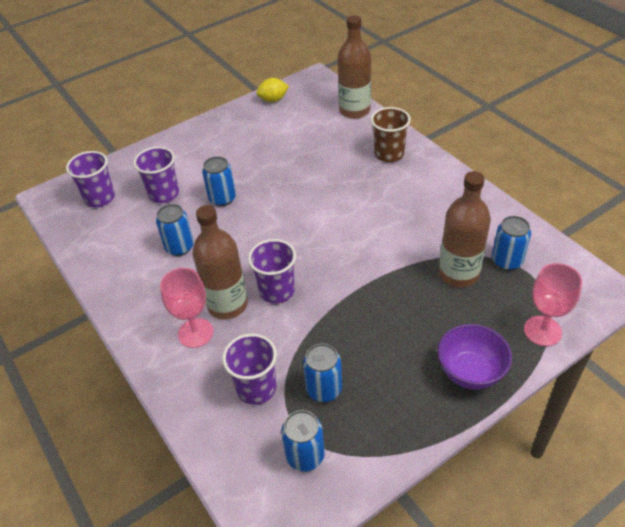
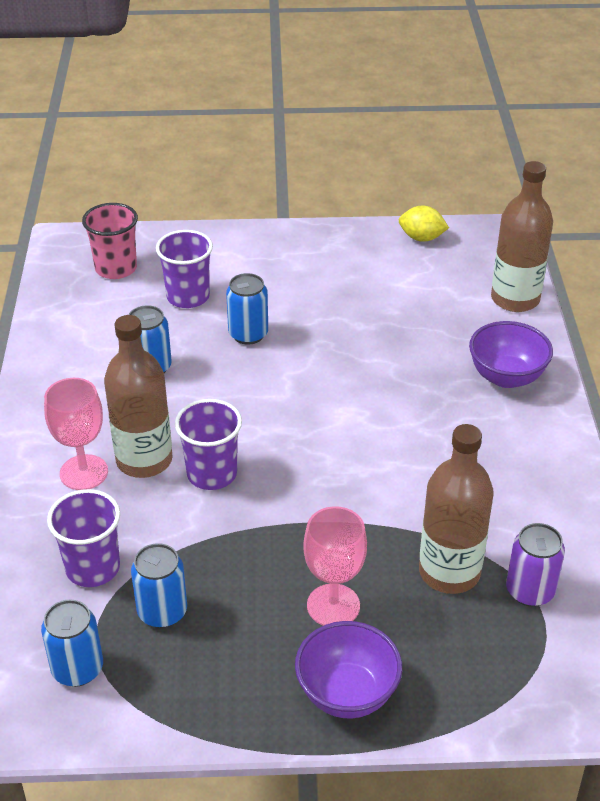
camera: 30 degrees right, 5 degrees down
purple cup [66,151,115,207] -> pink cup [82,203,138,279]
brown cup [371,107,411,162] -> purple bowl [469,321,553,388]
blue can [492,216,531,270] -> purple can [506,523,565,607]
pink goblet [524,263,582,346] -> pink goblet moved to [303,506,367,626]

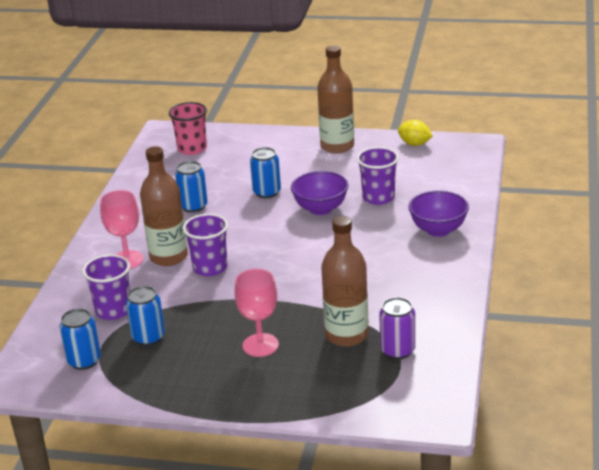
camera: 15 degrees right, 10 degrees down
purple cup [156,230,213,308] -> purple cup moved to [357,147,399,205]
purple bowl [295,621,402,719] -> purple bowl moved to [291,171,348,215]
brown bottle [491,161,553,312] -> brown bottle moved to [317,45,354,153]

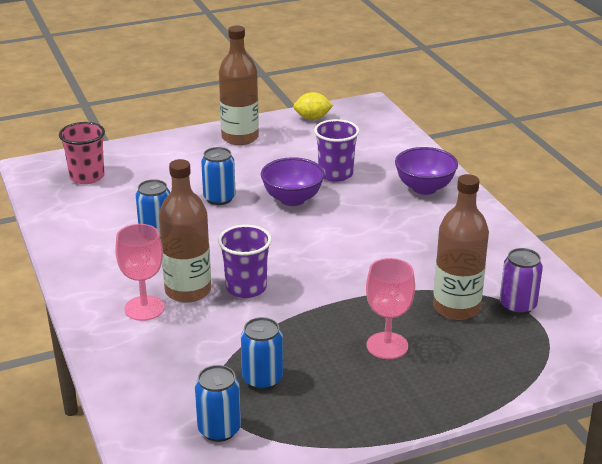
camera: 35 degrees left, 0 degrees up
purple cup [82,254,130,320] -> none

